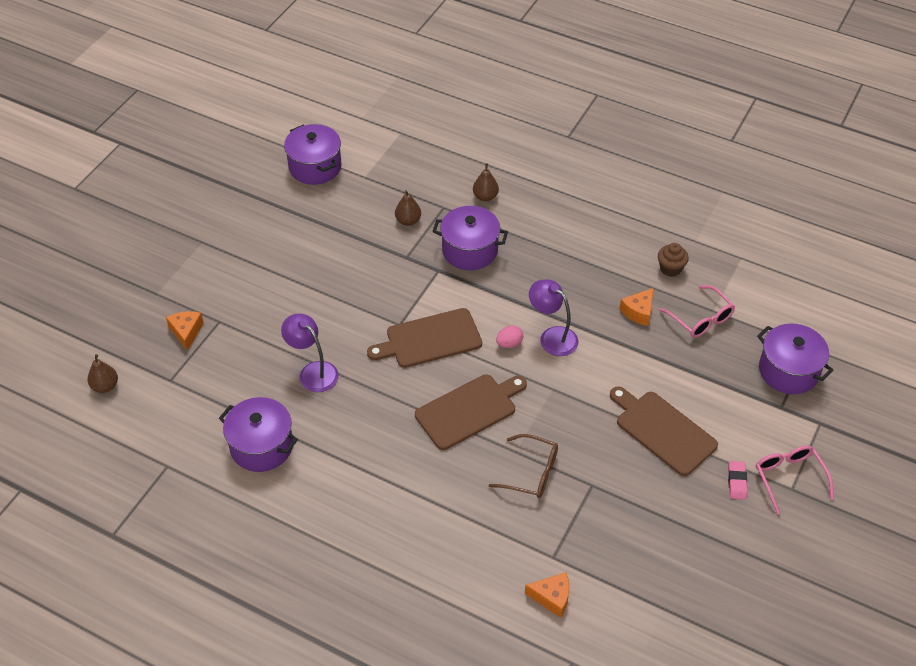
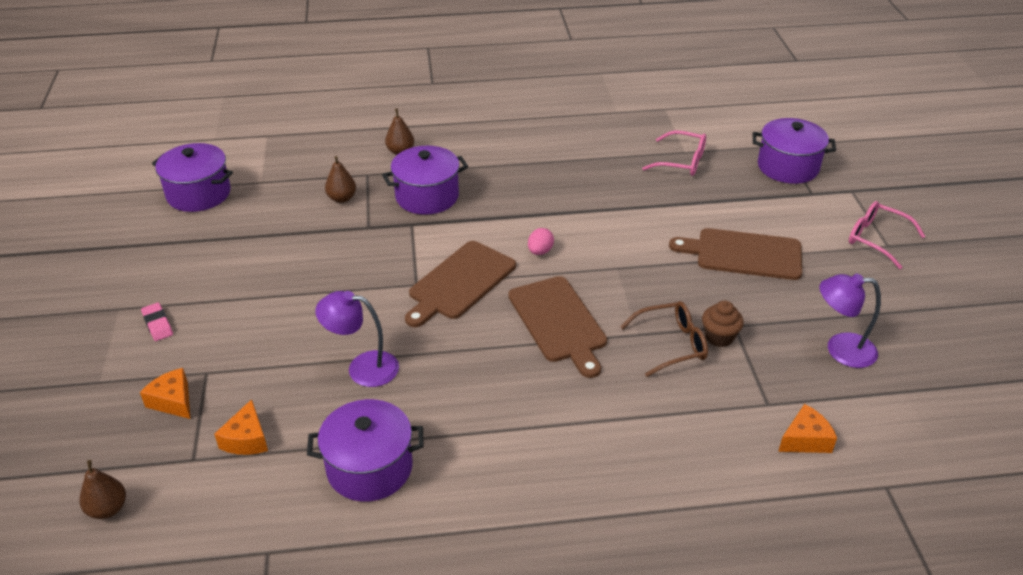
camera: 35 degrees left, 10 degrees down
brown cutting board [415,374,527,450] -> brown cutting board turned 135 degrees clockwise [508,276,607,378]
purple lamp [529,279,578,356] -> purple lamp moved to [820,274,881,368]
orange cheese [620,288,654,326] -> orange cheese moved to [214,399,268,455]
brown cupcake [658,243,689,277] -> brown cupcake moved to [702,301,744,347]
pink eraser [728,461,747,500] -> pink eraser moved to [141,303,173,341]

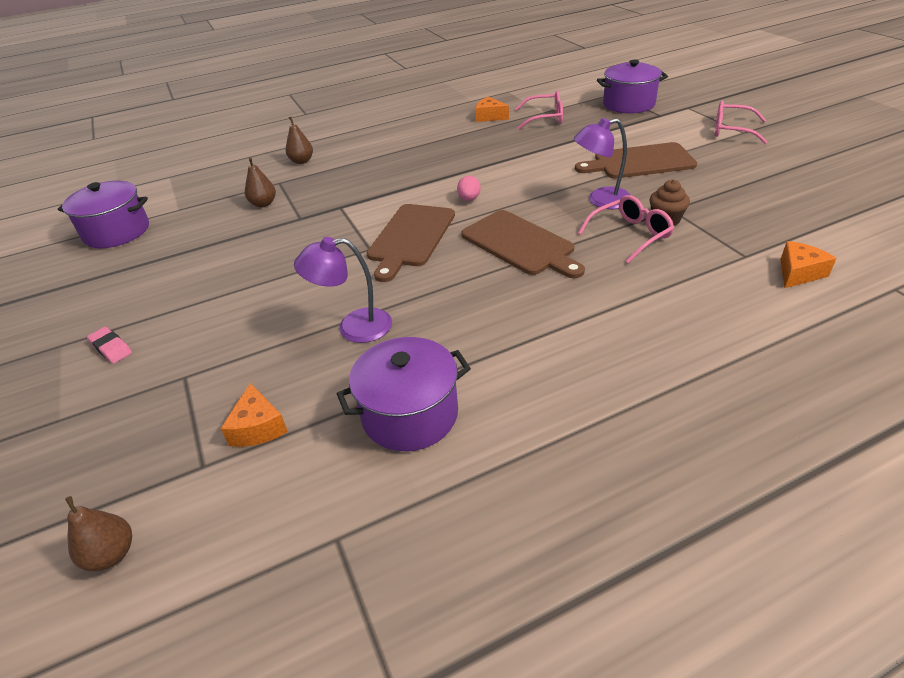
camera: 15 degrees left, 0 degrees up
orange cheese [140,368,190,419] -> orange cheese moved to [476,97,509,122]
purple pot [382,146,468,215] -> none
brown glasses [621,301,708,377] -> pink glasses [578,195,674,263]
purple lamp [820,274,881,368] -> purple lamp moved to [574,118,631,209]

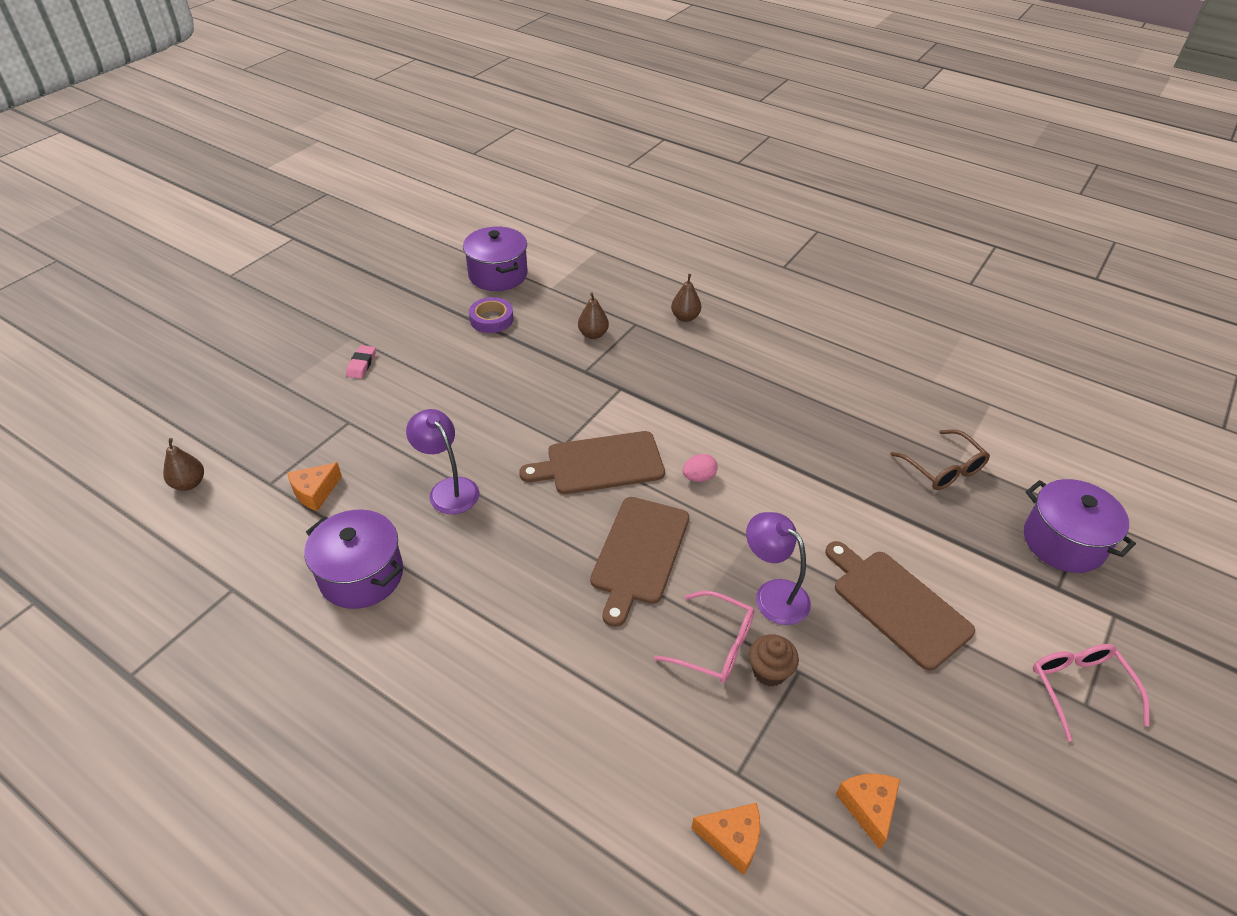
camera: 55 degrees right, 5 degrees up
orange cheese [476,97,509,122] -> orange cheese moved to [836,774,900,849]
pink glasses [515,90,563,129] -> brown glasses [890,430,990,490]
none -> purple tape [469,297,514,333]

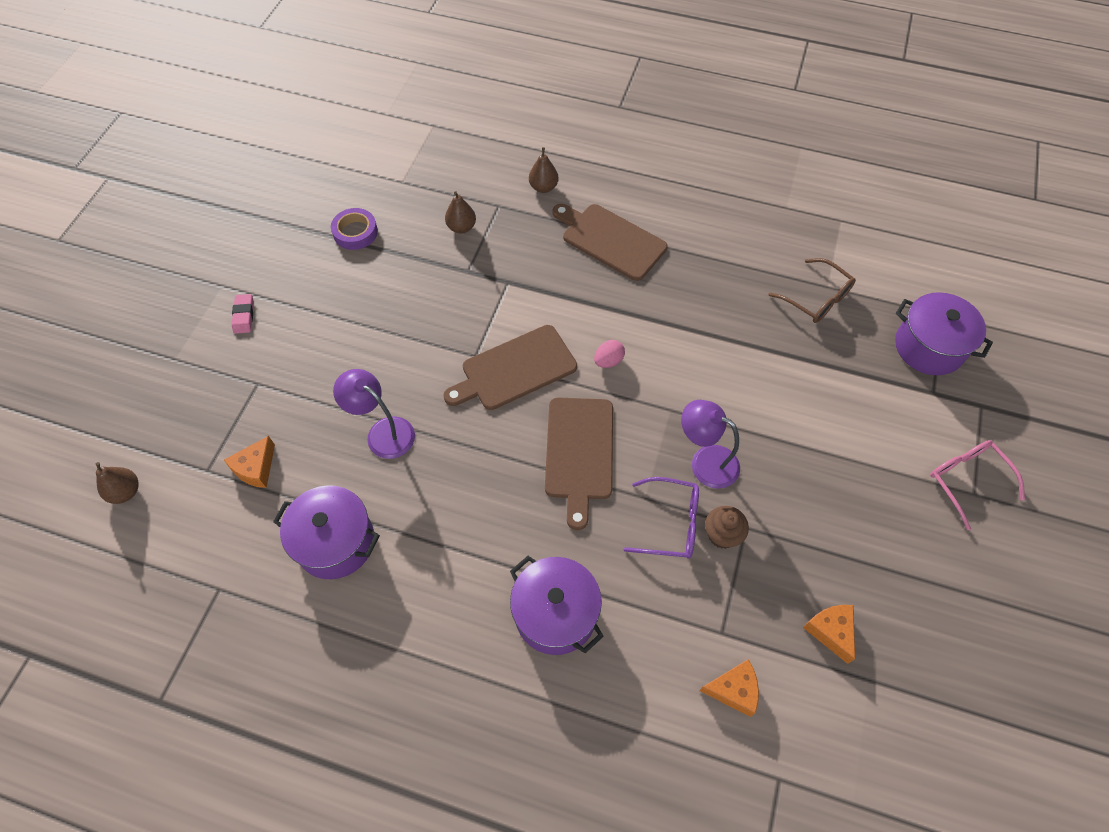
camera: 15 degrees left, 15 degrees up
purple pot [463,226,528,291] -> purple pot moved to [510,556,603,655]
pink glasses [654,591,754,683] -> purple glasses [624,477,699,559]
brown cutting board [825,541,975,671] -> brown cutting board moved to [553,204,668,281]

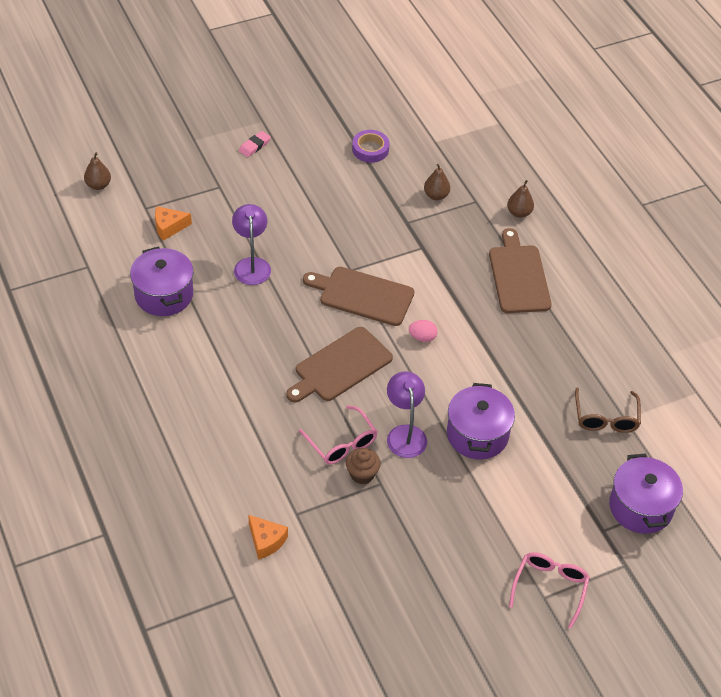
camera: 45 degrees right, 10 degrees down
purple pot [510,556,603,655] -> purple pot moved to [447,383,515,459]
purple glasses [624,477,699,559] -> pink glasses [299,405,377,464]
orange cheese [803,605,855,664] -> none

